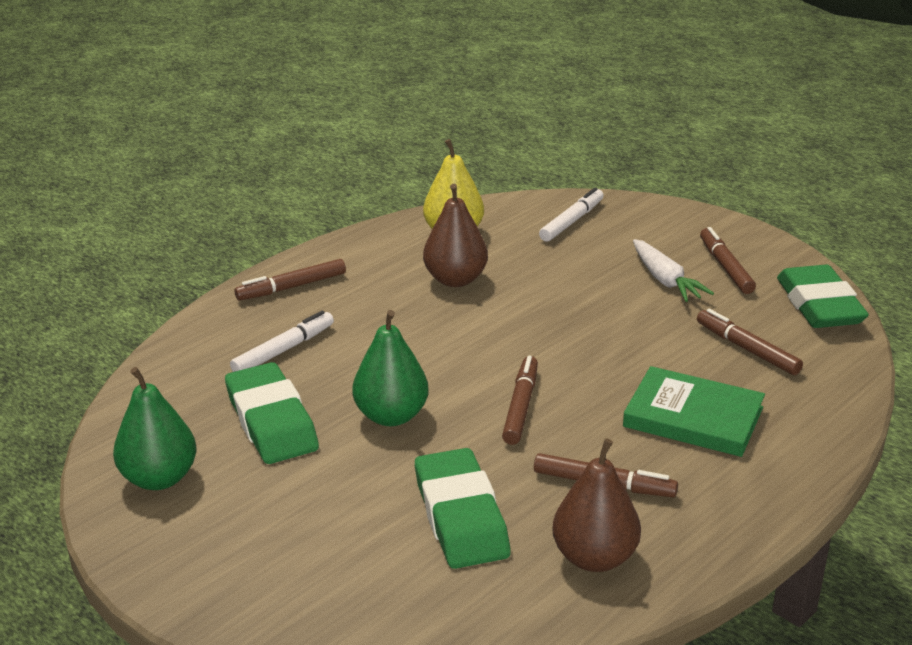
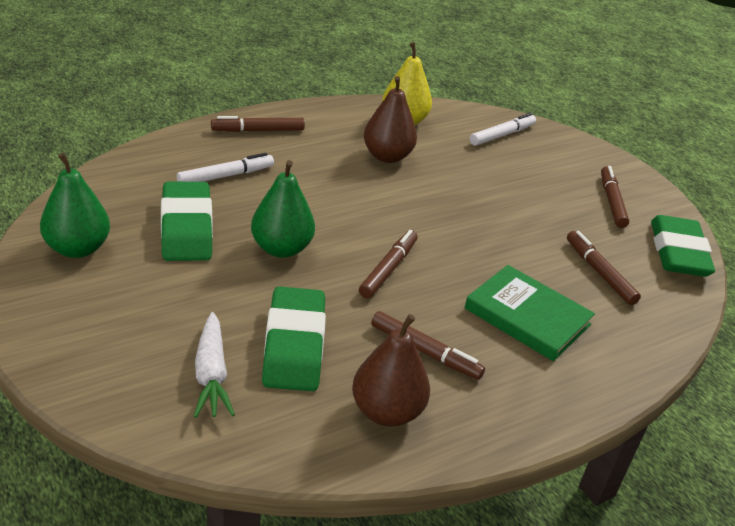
camera: 10 degrees right, 5 degrees up
white carrot [633,239,714,302] -> white carrot moved to [194,312,235,418]

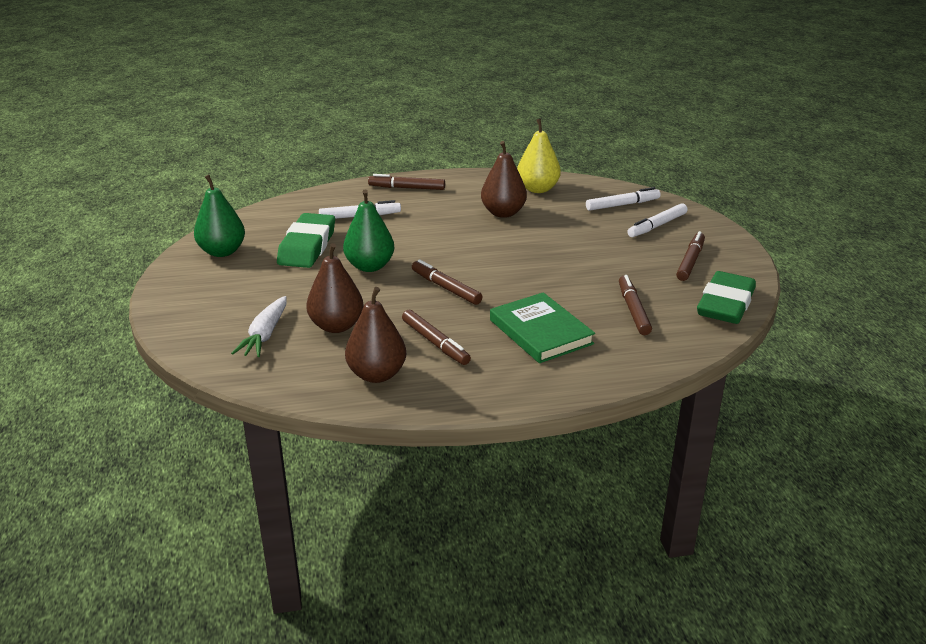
camera: 25 degrees right, 5 degrees down
green eraser [262,286,326,391] -> brown pear [306,243,363,333]
brown marker [359,230,418,298] -> brown marker turned 90 degrees counterclockwise [412,259,483,305]
none -> white marker [627,203,688,237]

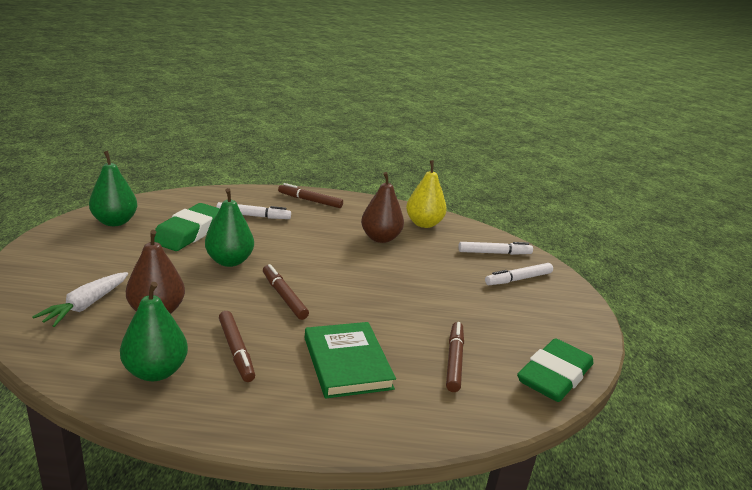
camera: 10 degrees right, 5 degrees down
brown pear [345,287,406,383] -> green pear [120,282,188,381]
brown marker [676,231,705,281] -> none

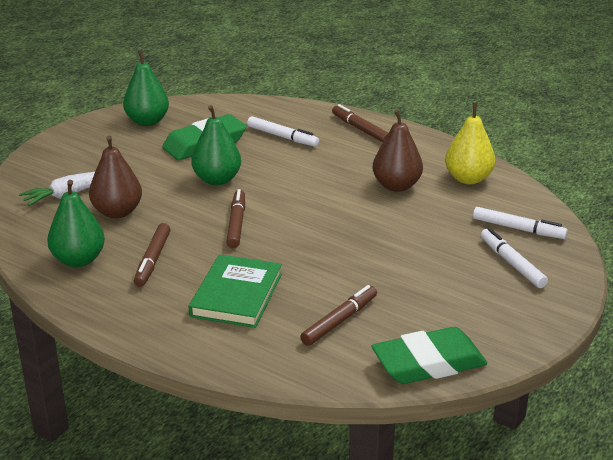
camera: 35 degrees right, 5 degrees up
white marker [485,263,553,285] -> white marker turned 60 degrees clockwise [481,228,548,288]

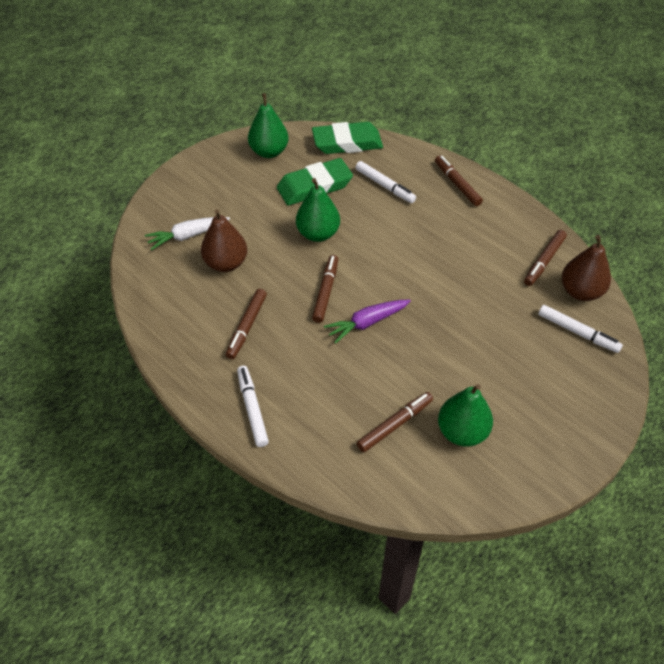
camera: 10 degrees right, 20 degrees up
green pear [47,180,105,267] -> green pear moved to [438,384,493,447]
green book [189,254,282,328] -> none
green eraser [372,327,487,384] -> green eraser moved to [312,122,383,154]
brown pear [373,110,423,192] -> brown pear moved to [562,235,611,301]
yellow pear [445,103,495,184] -> brown marker [524,230,567,286]
white marker [481,228,548,288] -> white marker moved to [237,366,269,447]
none -> purple carrot [324,300,411,344]

